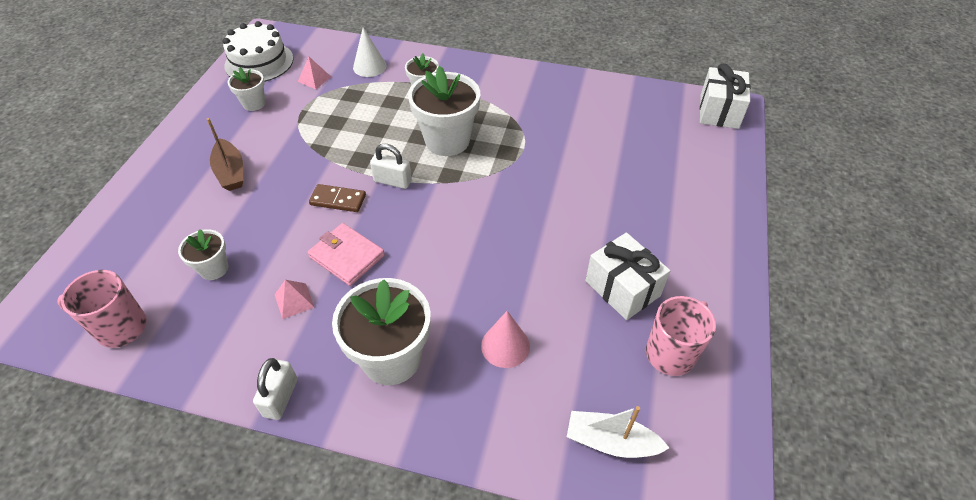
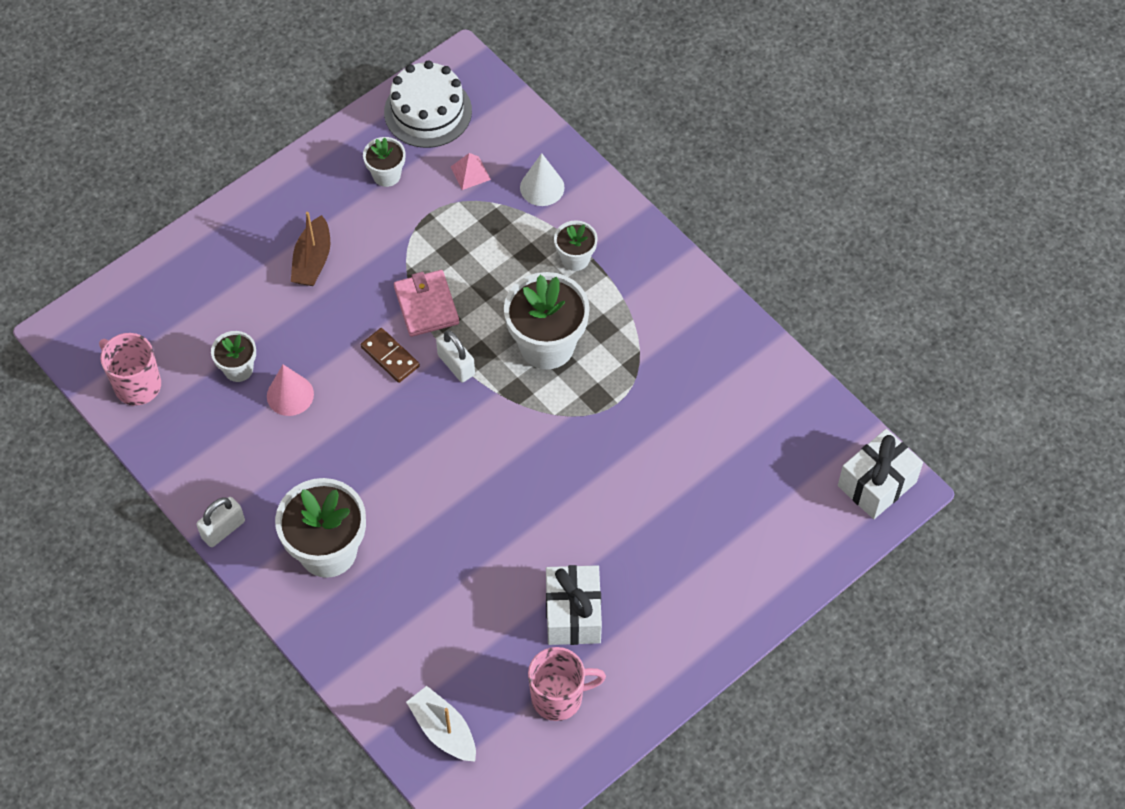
camera: 35 degrees right, 10 degrees up
pink pyramid [275,280,314,319] -> none
pink wallet [307,223,385,286] -> pink wallet moved to [394,270,459,337]
pink cone [481,311,530,368] -> pink cone moved to [267,365,314,416]

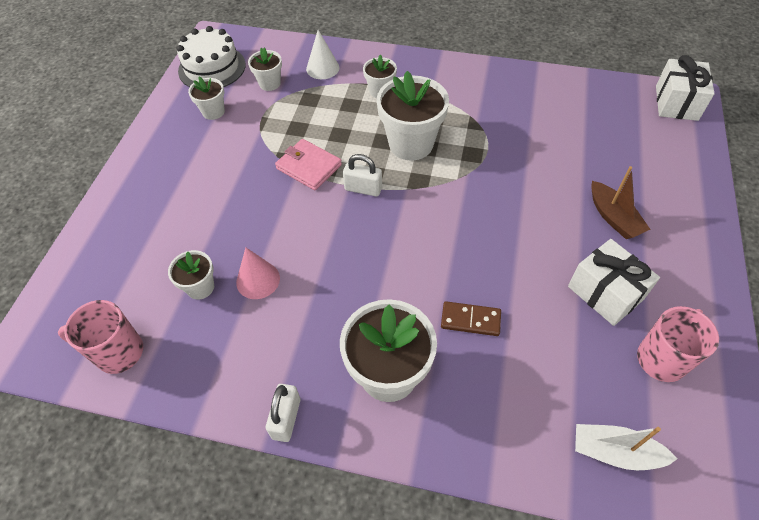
camera: 35 degrees left, 5 degrees down
brown boat [291,212,330,286] -> brown boat moved to [591,166,650,239]
brown domino [361,328,420,383] -> brown domino moved to [441,301,501,336]
pink pyramid [451,153,491,190] -> white flower pot [248,48,282,91]

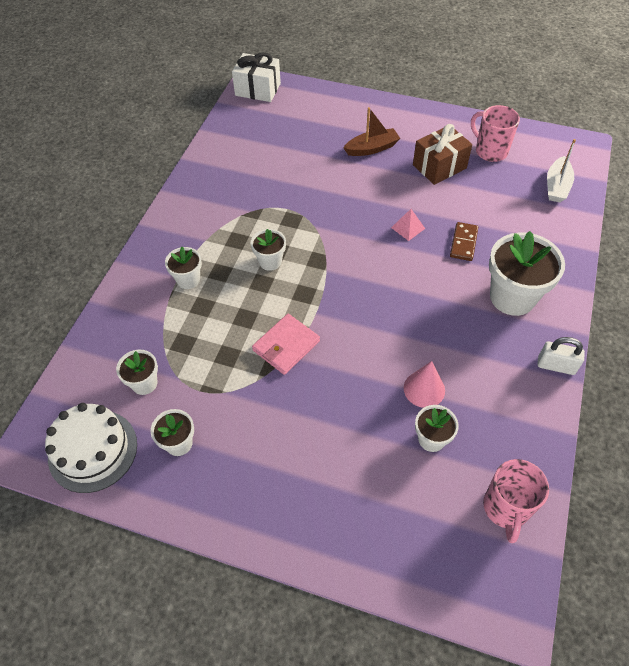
camera: 85 degrees left, 0 degrees up
white cone [306,30,339,79] -> none
white padlock [343,154,382,197] -> none
white flower pot [377,71,449,160] -> white flower pot [251,229,286,271], size x0.53
white gift [568,239,660,326] -> brown gift [413,124,472,185]
none -> pink pyramid [391,209,425,241]

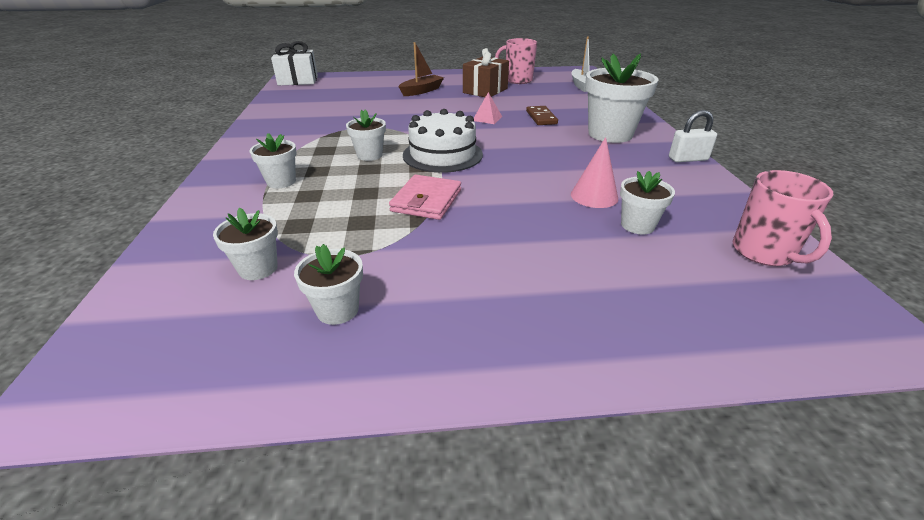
camera: 25 degrees left, 20 degrees down
white cake [45,403,137,493] -> white cake moved to [403,109,483,173]

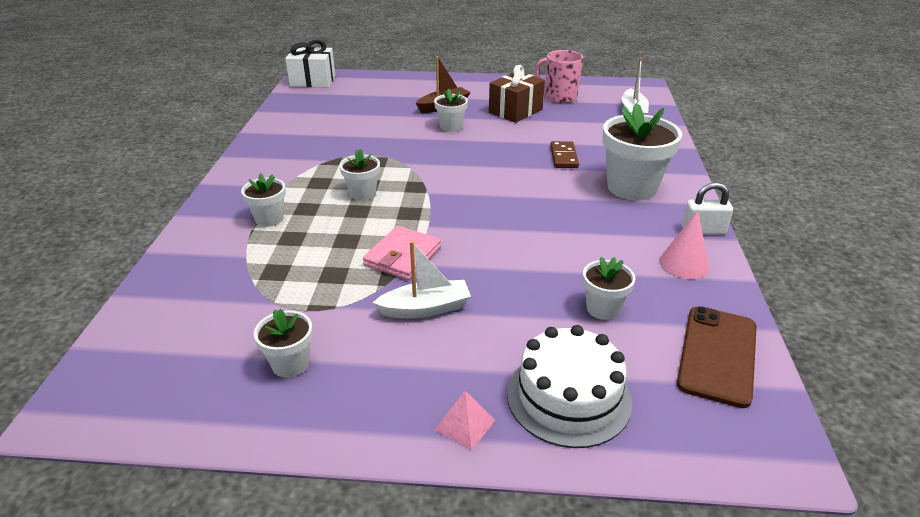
camera: 10 degrees right, 0 degrees up
white flower pot [213,207,278,280] -> white flower pot moved to [434,88,468,132]
white cake [403,109,483,173] -> white cake moved to [507,325,632,448]
pink pyramid [474,92,502,124] -> pink pyramid moved to [434,391,496,451]
pink cone [571,137,618,208] -> pink cone moved to [659,210,709,279]
pink mug [733,170,833,266] -> brown phone [677,306,757,408]
none -> white boat [373,241,471,318]

